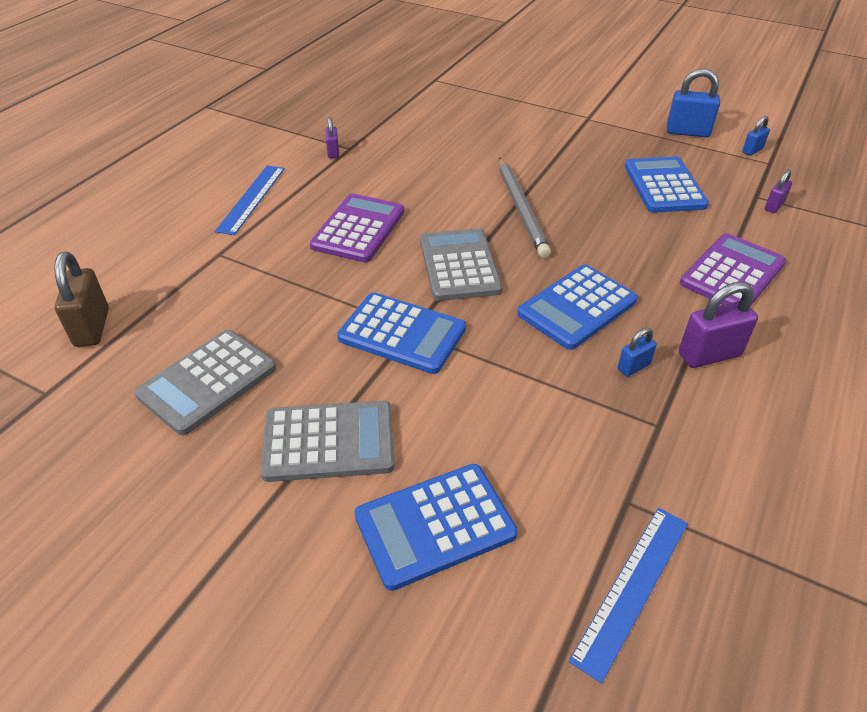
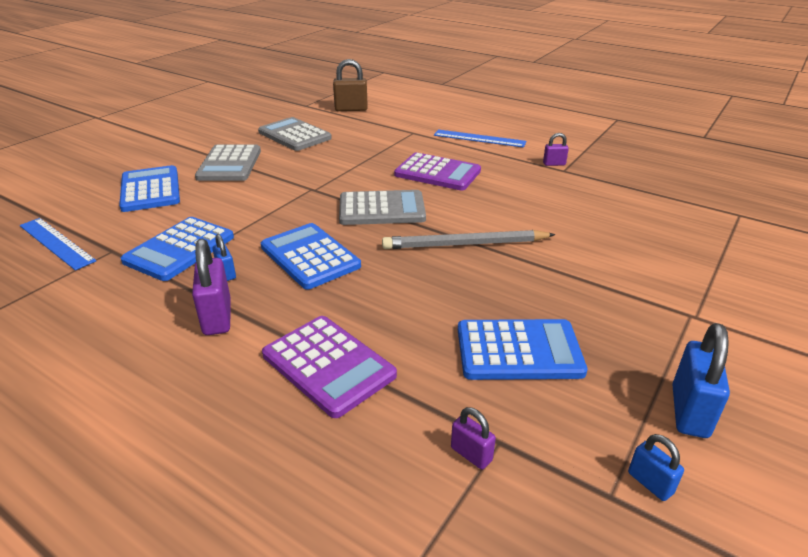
camera: 95 degrees right, 10 degrees down
blue calculator [337,292,466,374] -> blue calculator moved to [121,217,234,281]

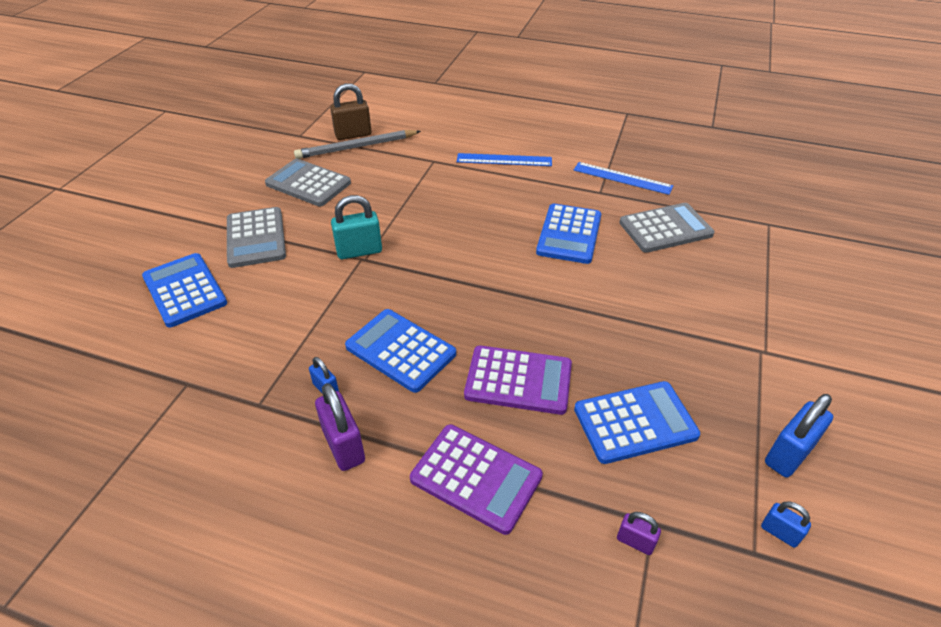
camera: 15 degrees left, 10 degrees up
blue ruler [20,218,96,270] -> blue ruler moved to [574,162,673,195]
blue calculator [121,217,234,281] -> blue calculator moved to [536,204,601,264]
grey calculator [339,190,426,225] -> grey calculator moved to [619,203,715,253]
grey pencil [382,230,556,249] -> grey pencil moved to [294,130,421,159]
purple calculator [394,152,481,190] -> purple calculator moved to [464,345,572,415]
purple padlock [543,133,569,166] -> none
blue padlock [672,323,730,438] -> blue padlock turned 45 degrees clockwise [765,394,833,477]
none -> turquoise padlock [331,195,382,259]

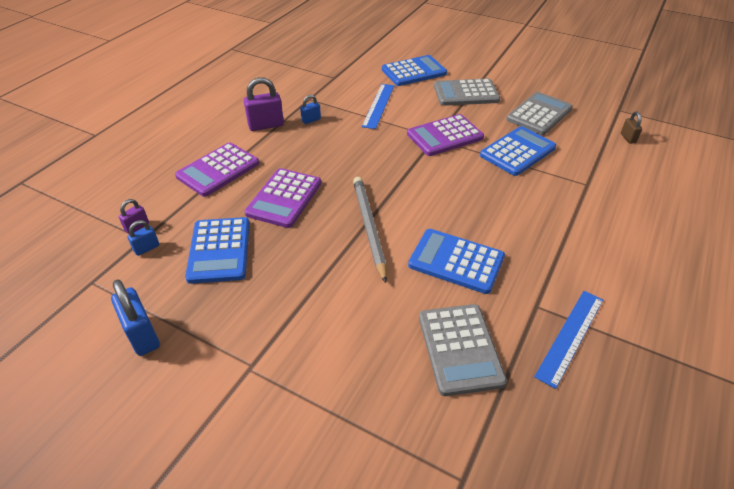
camera: 100 degrees right, 0 degrees up
grey pencil [294,130,421,159] -> grey pencil moved to [353,177,387,283]
brown padlock [330,83,372,140] -> brown padlock [621,112,642,144], size x0.55
turquoise padlock [331,195,382,259] -> purple calculator [407,114,484,156]
blue calculator [345,309,456,393] -> blue calculator moved to [480,126,556,176]
blue ruler [457,153,552,166] -> blue ruler moved to [362,84,394,129]
blue padlock [761,501,811,548] -> blue padlock moved to [127,220,159,256]

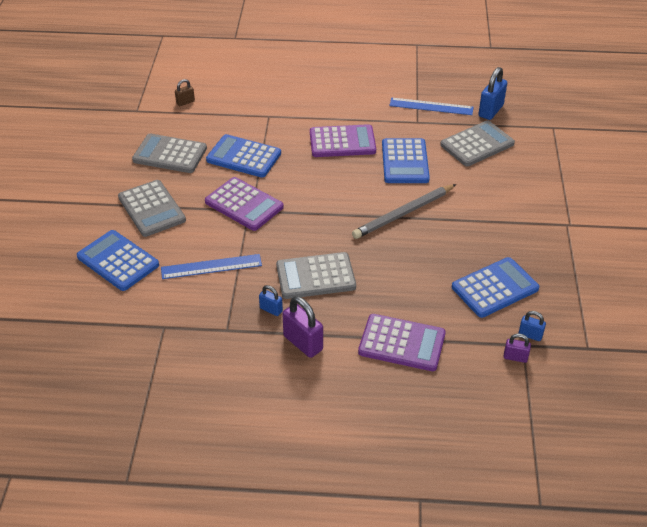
camera: 115 degrees left, 0 degrees up
blue padlock [111,279,160,356] -> blue padlock moved to [479,67,507,120]
purple calculator [245,168,321,228] -> purple calculator moved to [310,124,376,157]
none -> grey calculator [276,252,356,299]

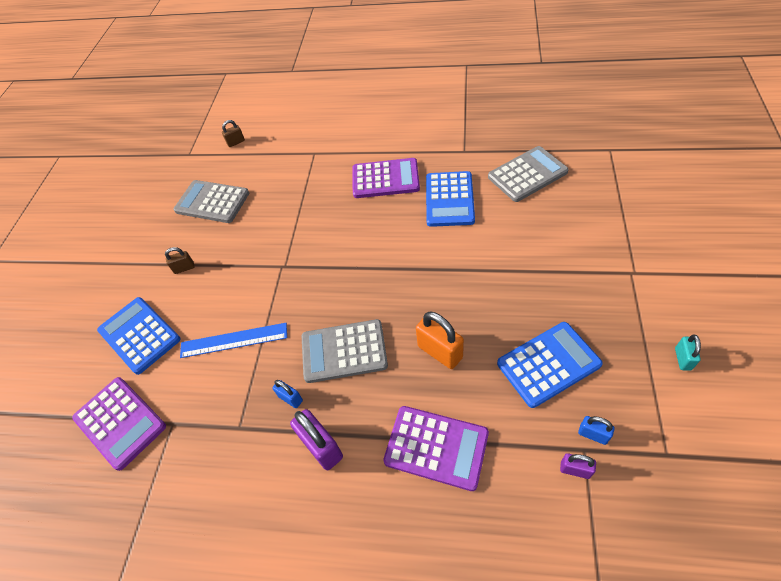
camera: 10 degrees right, 10 degrees up
grey calculator [118,180,186,237] -> brown padlock [165,247,194,274]
purple calculator [205,177,284,231] -> purple calculator moved to [72,377,166,471]
blue calculator [206,134,281,177] -> none
grey pencil [352,184,456,239] -> none
blue ruler [389,98,473,115] -> none
blue padlock [479,67,507,120] -> none
none -> orange padlock [416,312,464,369]
none -> turquoise padlock [675,334,701,371]

